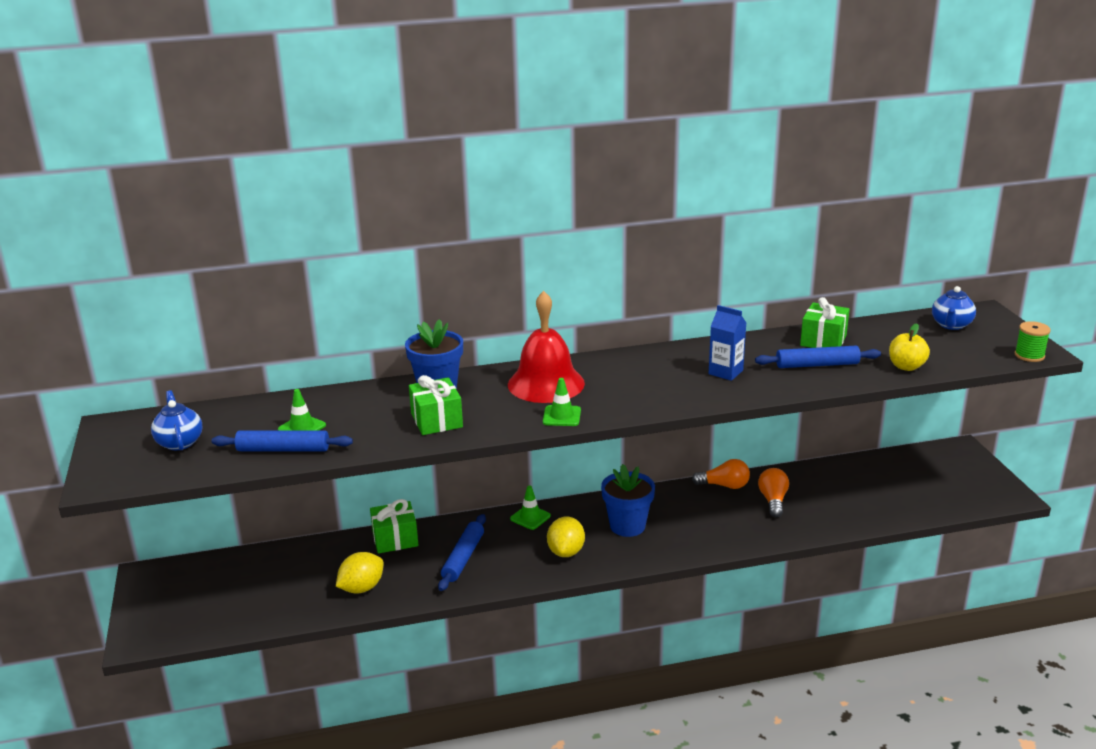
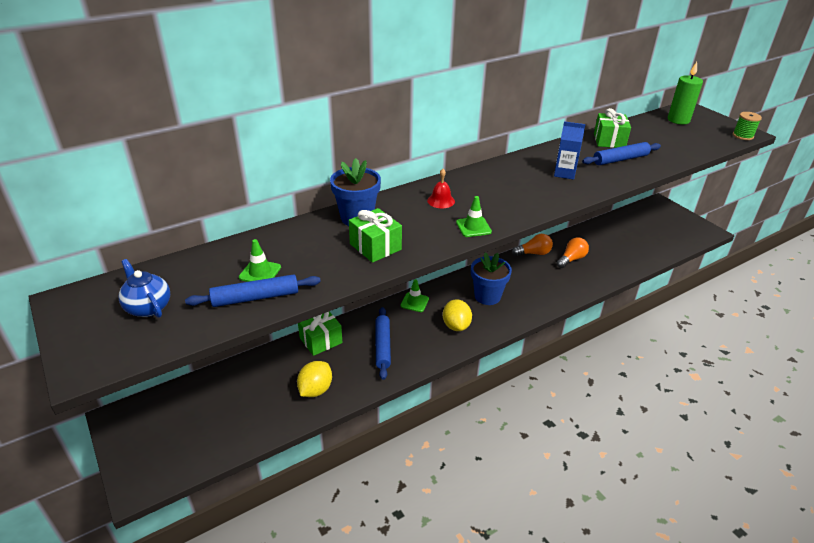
camera: 20 degrees left, 10 degrees up
red bell [508,291,585,403] -> red bell [427,169,455,208], size x0.44
orange light bulb [758,468,789,517] -> orange light bulb turned 60 degrees clockwise [557,237,589,268]
yellow apple [889,323,930,371] -> none
blue teapot [932,286,976,330] -> green candle [668,62,703,124]

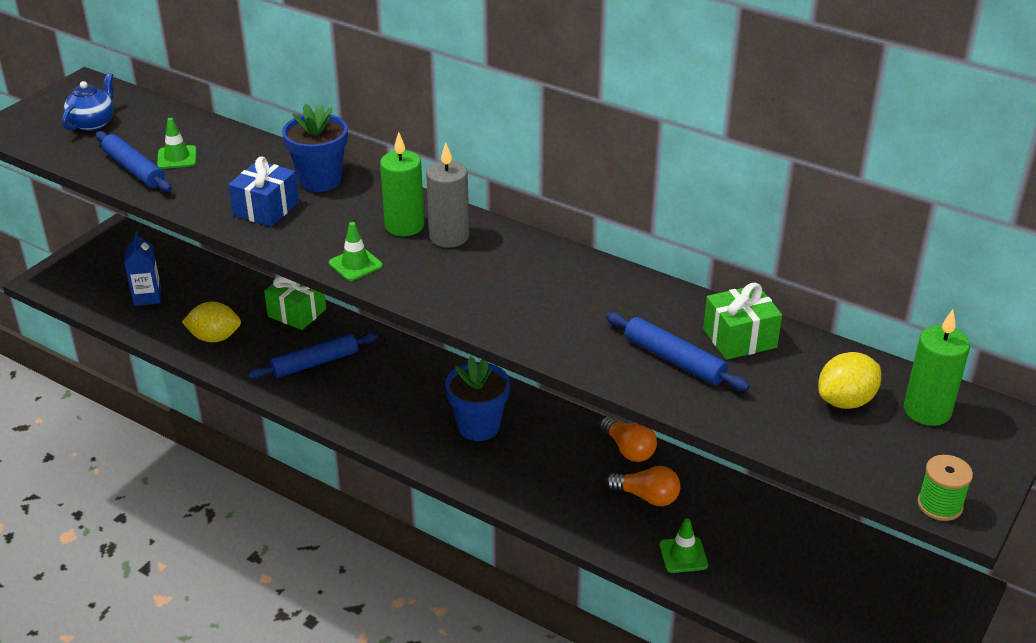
camera: 65 degrees right, 0 degrees up
green gift [349,208,402,263] -> blue gift [228,156,299,227]
green traffic cone [400,279,429,312] -> green traffic cone moved to [660,518,708,573]
red bell [427,169,455,208] -> green candle [380,132,424,236]
yellow lemon [443,299,472,331] -> yellow lemon moved to [818,352,881,409]
blue carton [554,121,586,180] -> blue carton moved to [124,232,161,306]
none -> grey candle [426,142,469,248]

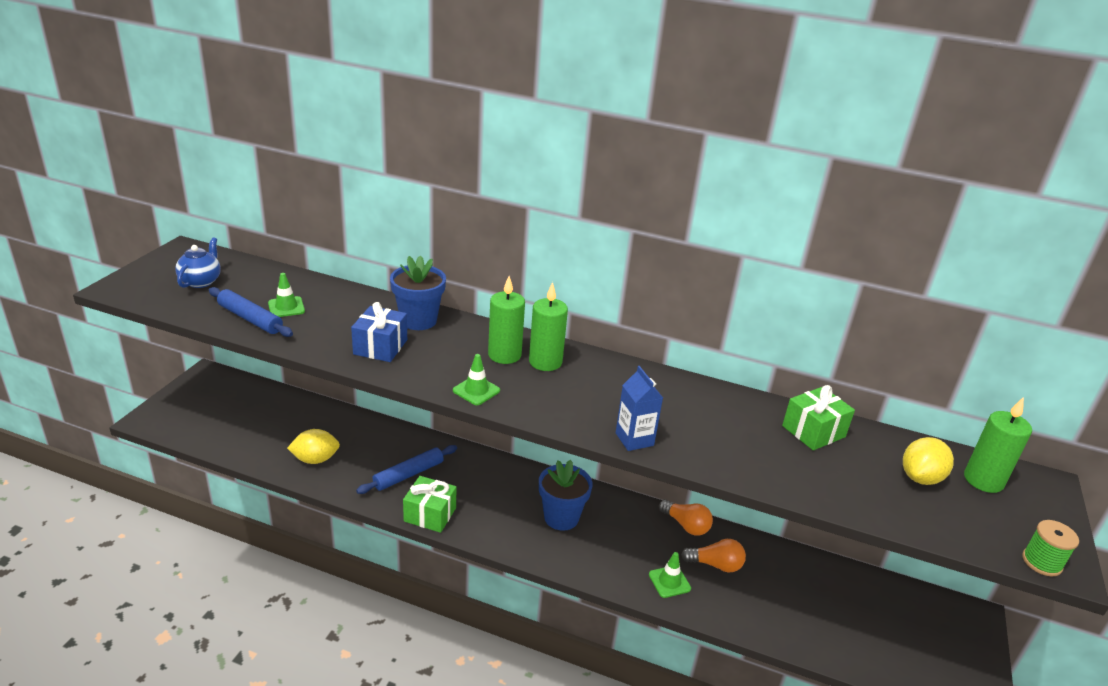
camera: 15 degrees left, 5 degrees down
blue carton [124,232,161,306] -> blue carton moved to [616,366,663,451]
green gift [264,276,326,330] -> green gift moved to [403,476,457,533]
grey candle [426,142,469,248] -> green candle [529,282,568,371]
blue rolling pin [606,312,750,391] -> none
green traffic cone [660,518,708,573] -> green traffic cone moved to [649,552,691,598]

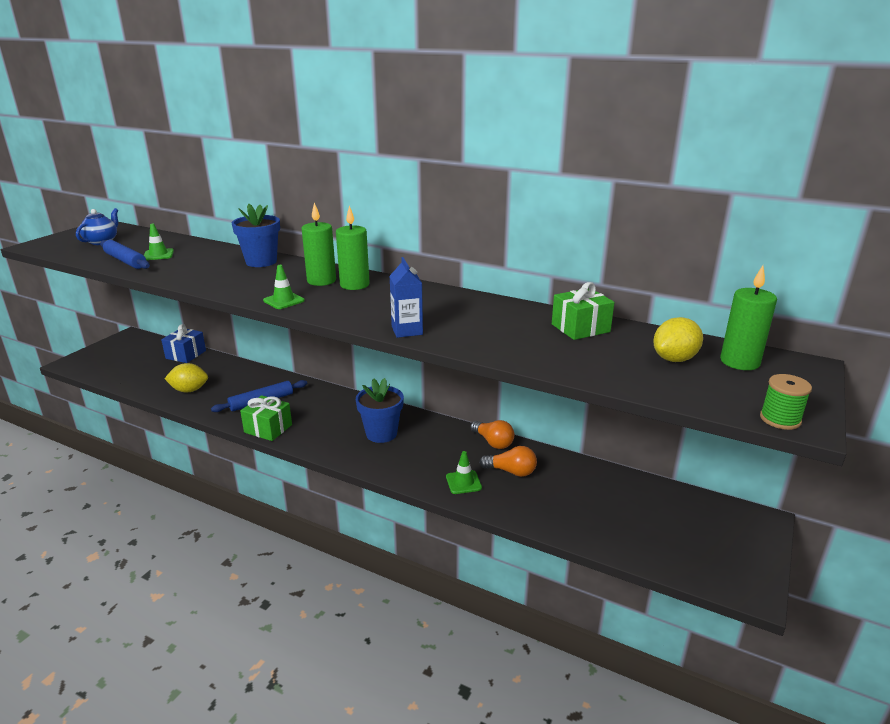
camera: 10 degrees right, 5 degrees down
blue gift [351,302,407,362] -> blue gift moved to [161,324,206,363]

